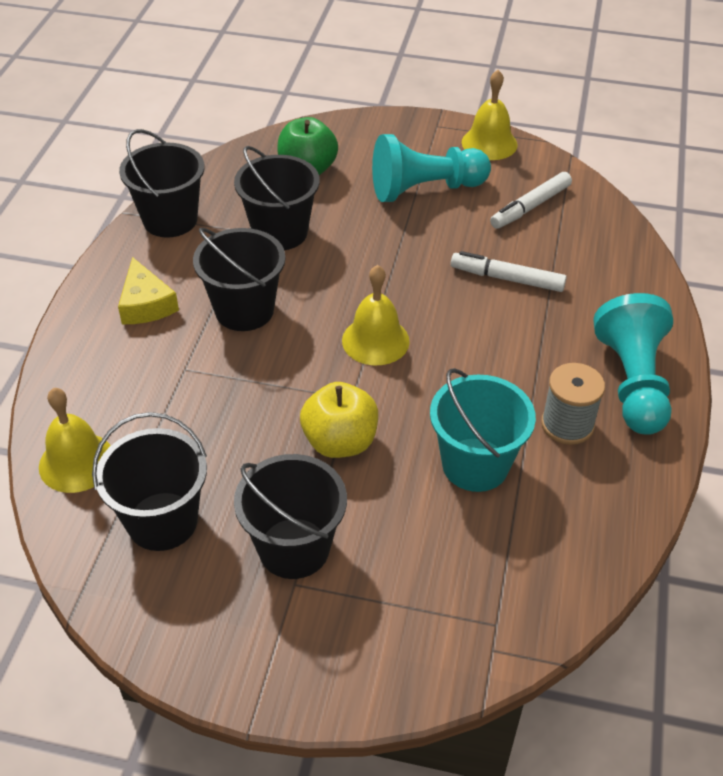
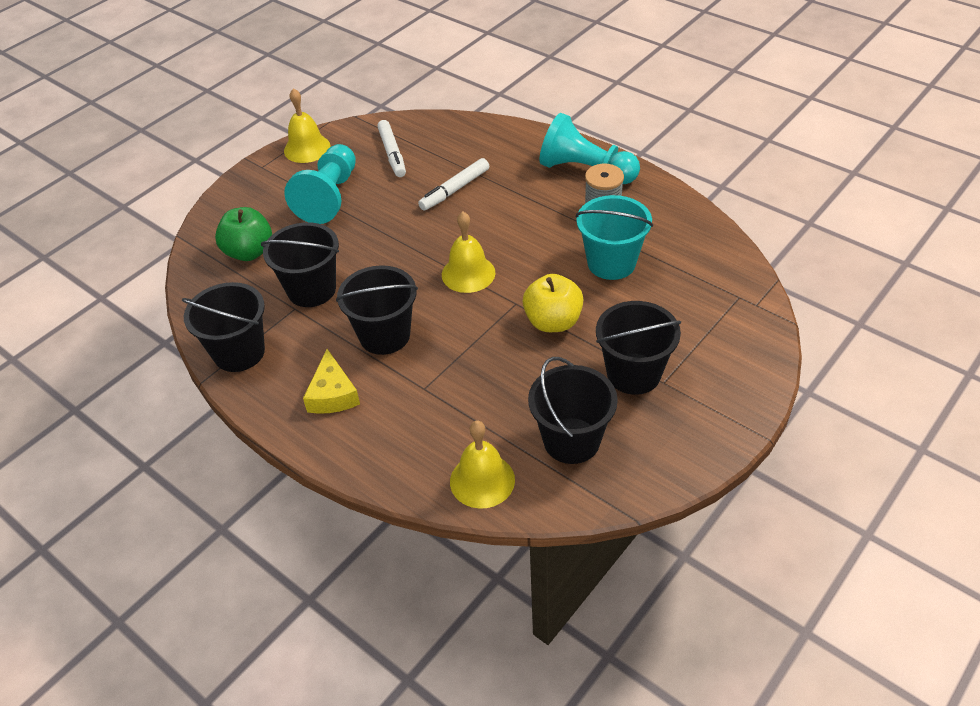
camera: 60 degrees left, 0 degrees up
yellow cheese [118,257,179,324] -> yellow cheese turned 75 degrees clockwise [303,349,360,414]

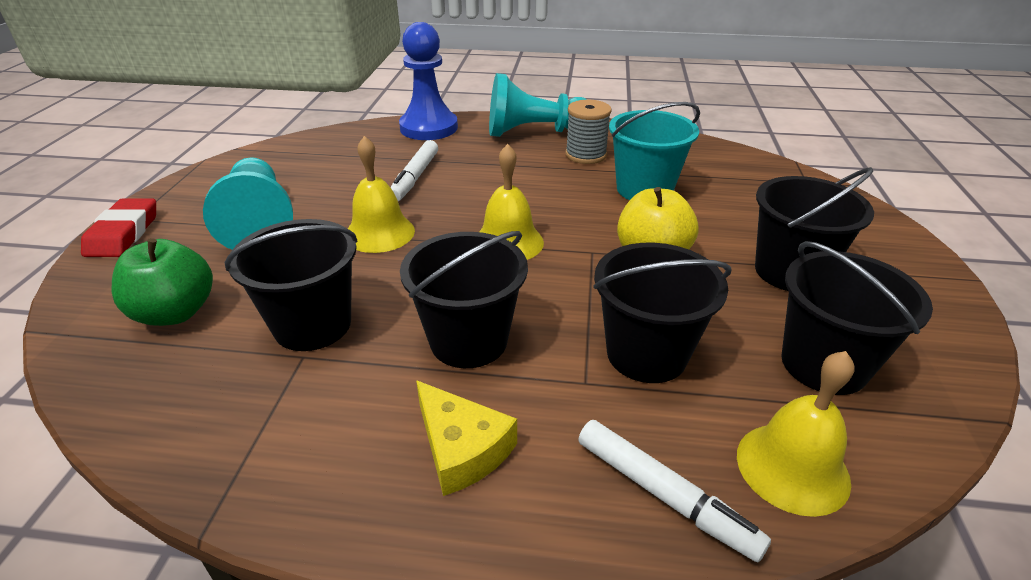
camera: 35 degrees left, 10 degrees down
black bucket [182,282,265,372] -> black bucket moved to [593,243,731,383]
yellow bell [284,88,330,163] -> yellow bell moved to [348,136,415,253]
white marker [377,120,406,177] -> white marker moved to [578,420,771,562]
none -> red eraser [81,198,156,257]
none -> blue pawn [399,22,458,140]

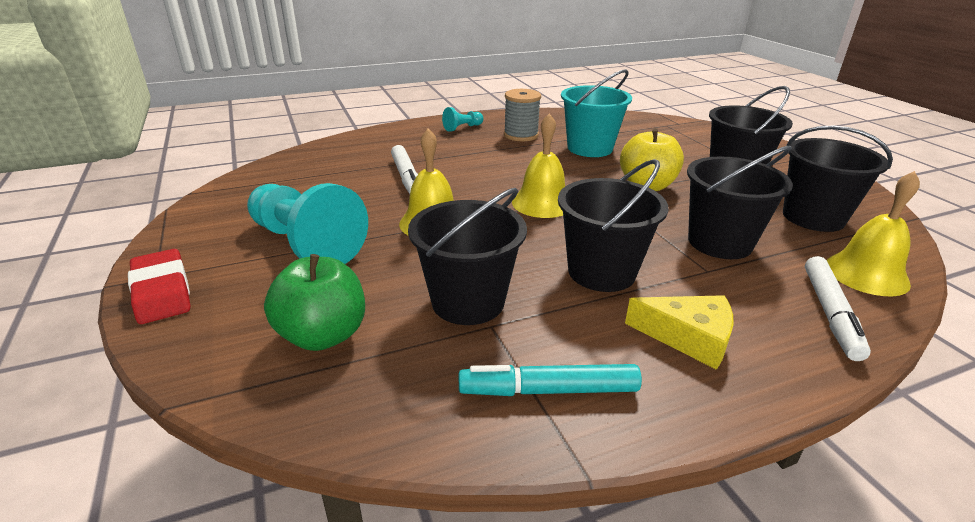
camera: 30 degrees left, 5 degrees down
blue pawn [399,22,458,140] -> none
turquoise pawn [489,73,588,137] -> turquoise pawn [442,107,483,132], size x0.45
white marker [578,420,771,562] -> white marker turned 90 degrees clockwise [805,256,871,361]
none -> turquoise marker [459,364,642,396]

